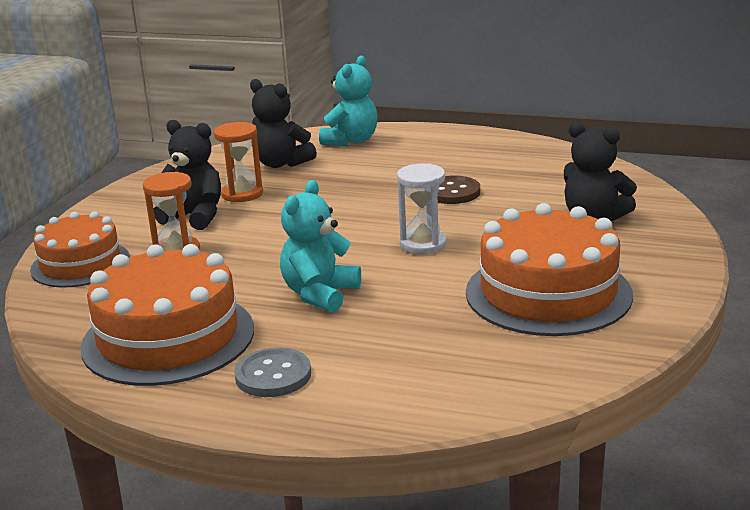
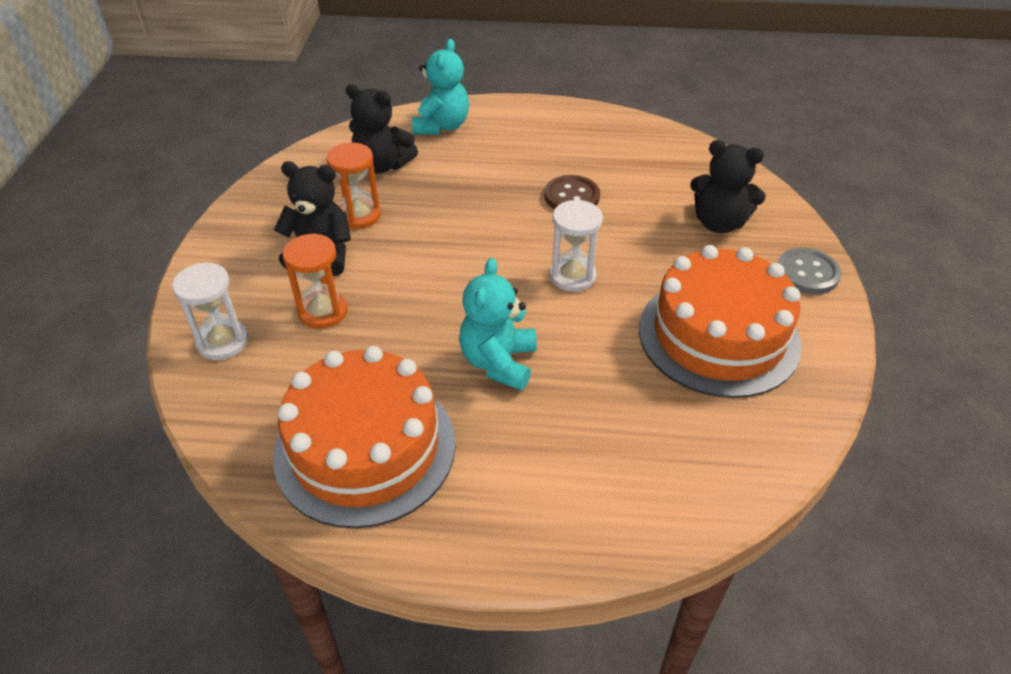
camera: 15 degrees left, 20 degrees up
orange cake [30,211,130,288] -> white hourglass [172,263,248,360]
grey button [234,347,311,397] -> grey button moved to [778,248,841,294]

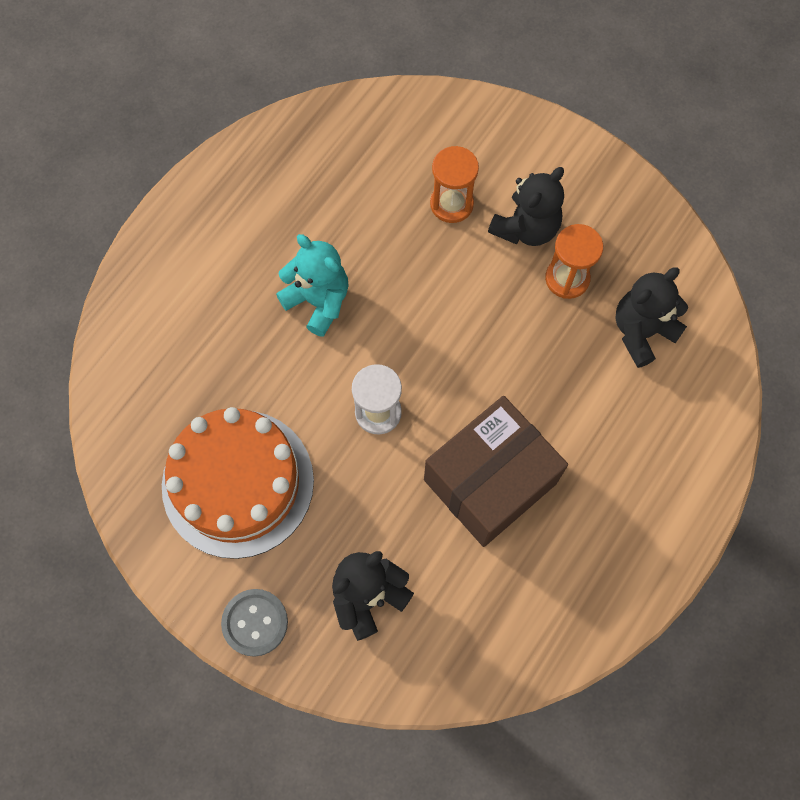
camera: 120 degrees right, 25 degrees up
white hourglass [172,263,248,360] -> none
orange cake [273,346,456,528] -> none
turquoise teddy bear [412,39,469,135] -> none
brown button [544,175,600,209] -> brown box [424,396,568,547]

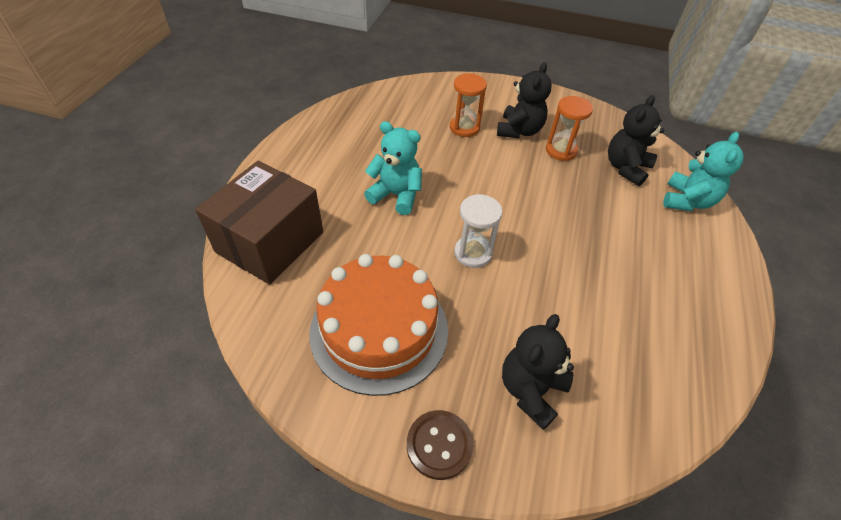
camera: 20 degrees left, 20 degrees down
grey button [221,589,288,657] -> brown button [407,410,473,480]
brown box [424,396,568,547] -> brown box moved to [195,161,323,285]
none -> turquoise teddy bear [663,132,744,211]

